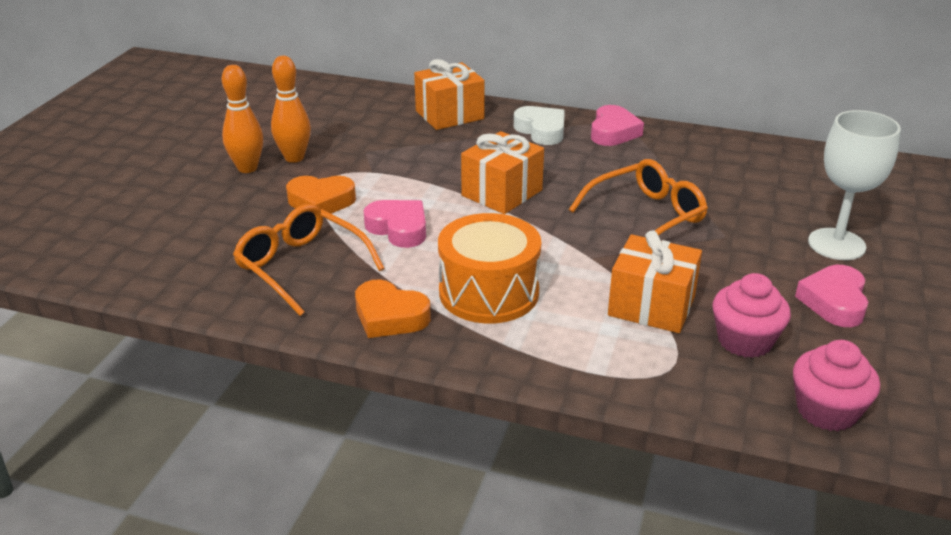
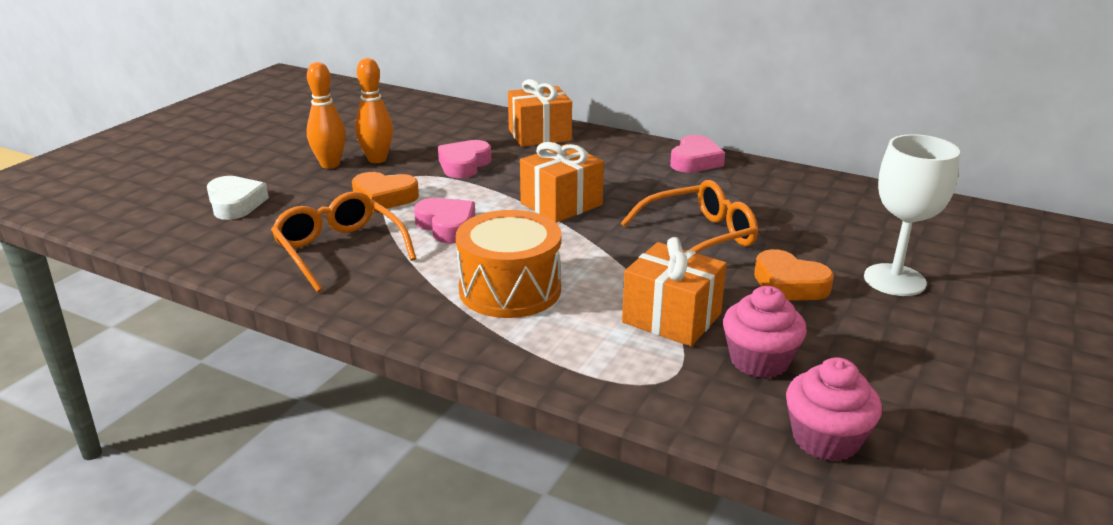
camera: 10 degrees right, 5 degrees down
orange heart [355,279,431,338] -> orange heart moved to [754,249,834,300]
white heart [514,106,565,145] -> white heart moved to [207,176,269,220]
pink heart [795,265,868,327] -> pink heart moved to [438,140,491,178]

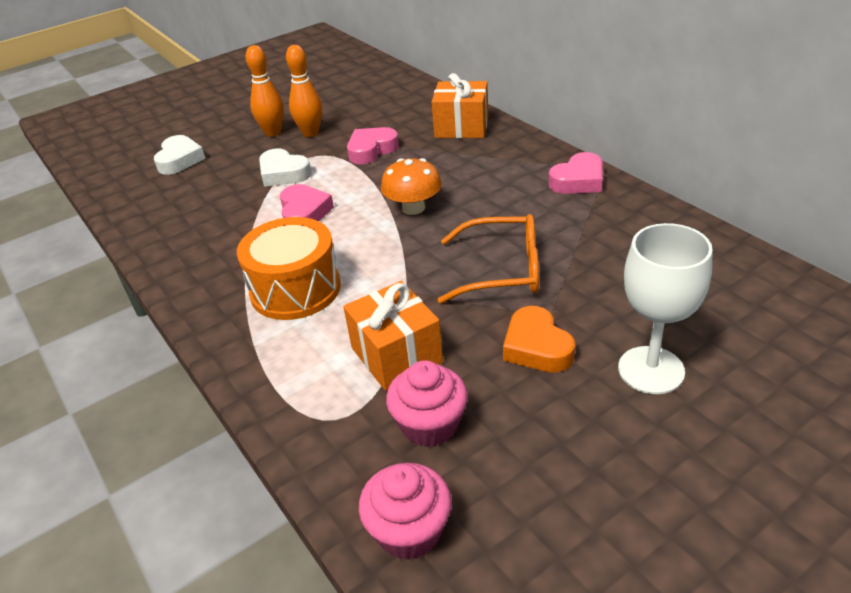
camera: 30 degrees right, 10 degrees up
orange glasses [271,191,417,292] -> none
orange heart [352,172,419,212] -> white heart [259,148,312,187]
orange gift [520,142,604,223] -> orange mushroom [381,158,442,215]

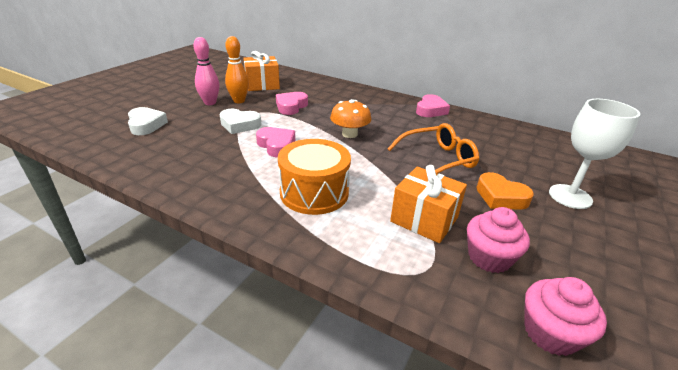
camera: 30 degrees left, 5 degrees down
orange bowling pin [245,45,284,137] -> pink bowling pin [194,37,219,105]
orange gift [432,73,488,138] -> orange gift moved to [243,51,280,91]

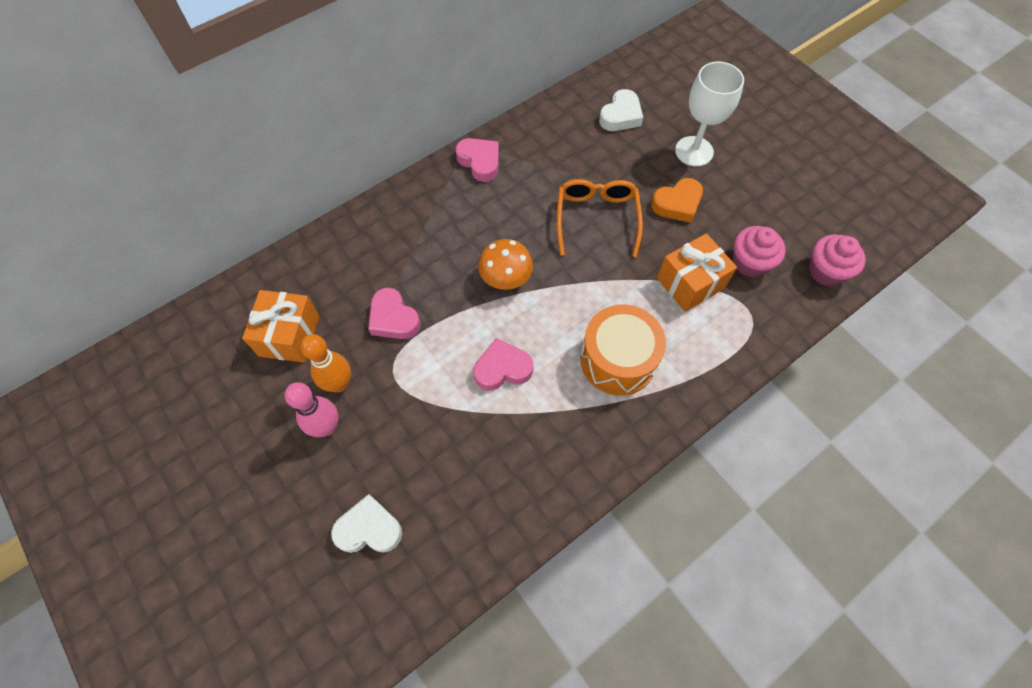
camera: 65 degrees left, 30 degrees up
white heart [220,109,262,134] -> white heart moved to [599,89,643,131]

